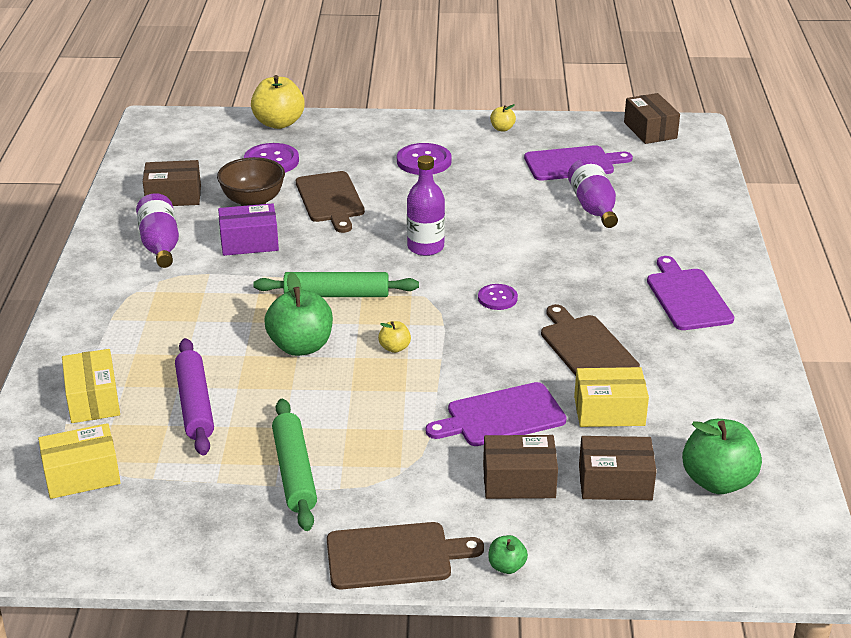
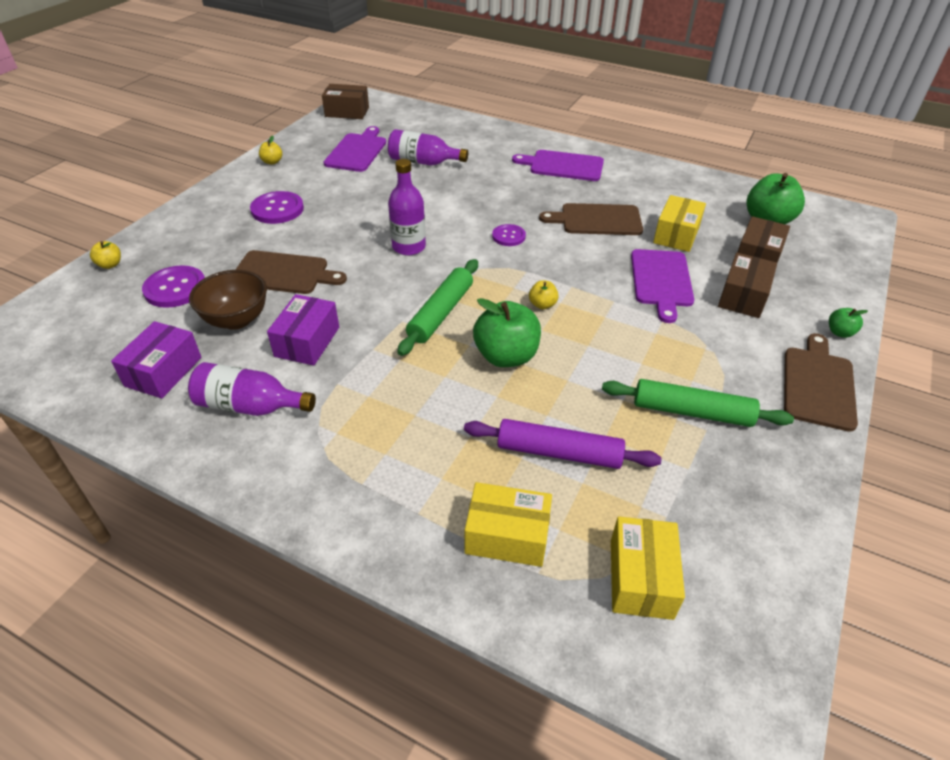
camera: 65 degrees left, 10 degrees up
brown box [143,160,201,206] -> purple box [111,321,202,398]
yellow apple [251,75,305,129] -> yellow apple [90,241,121,269], size x0.48

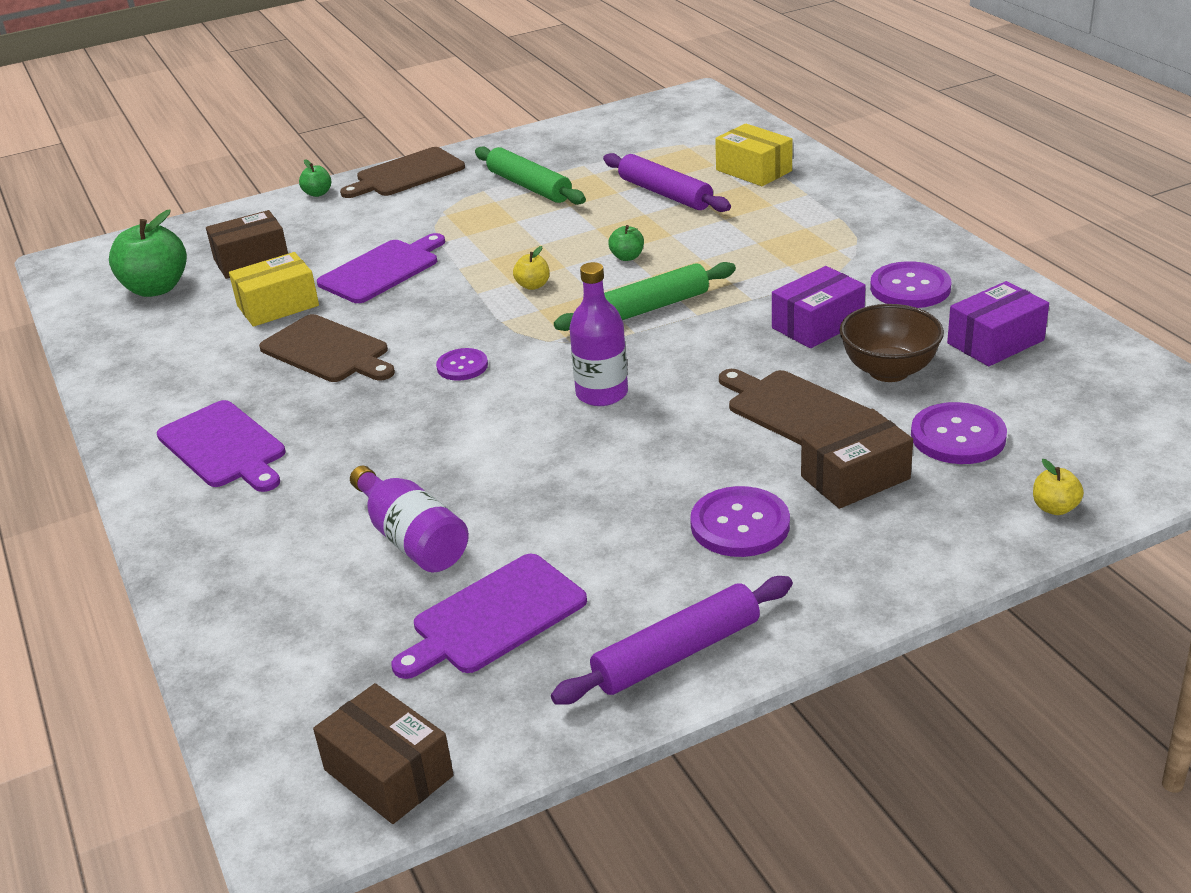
camera: 140 degrees left, 10 degrees down
purple bottle [188,362,316,416] -> purple button [870,261,951,308]
yellow apple [259,136,282,165] -> purple rolling pin [551,576,793,705]
green apple [473,298,541,367] -> green apple [608,225,644,261], size x0.48
yellow box [611,517,685,620] -> none
brown box [718,253,777,318] -> brown box moved to [801,409,913,509]

